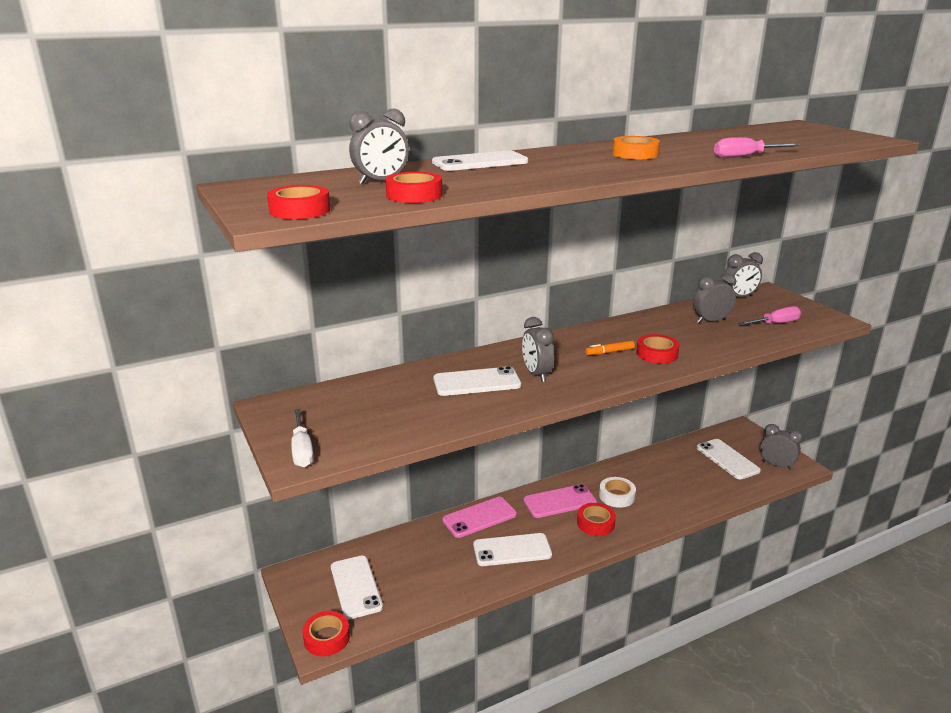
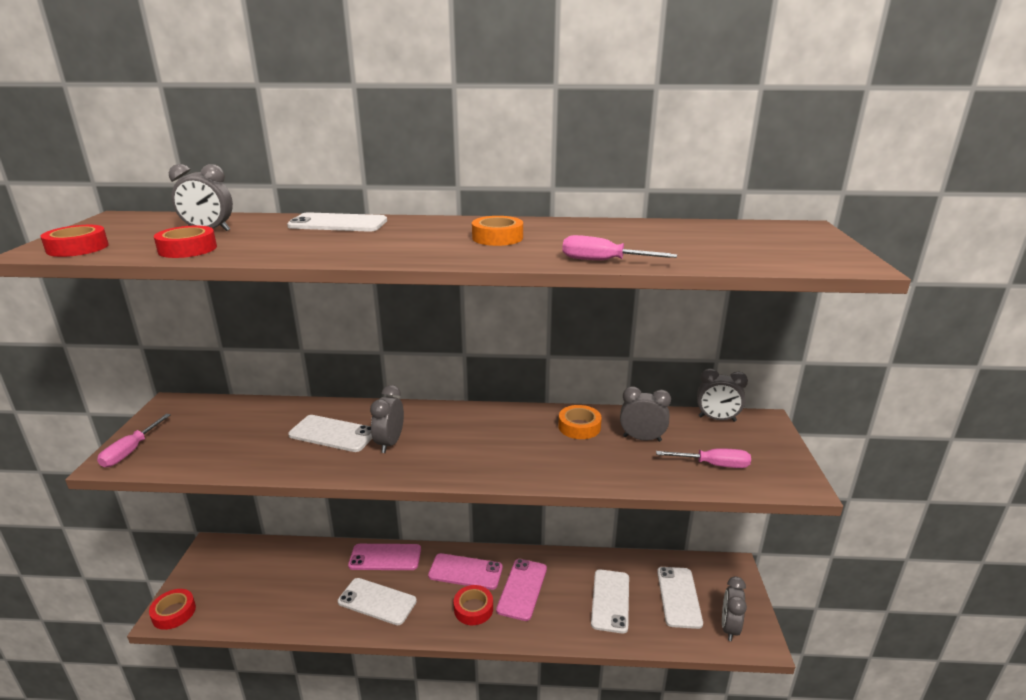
camera: 30 degrees right, 0 degrees up
white screwdriver [291,409,314,468] -> pink screwdriver [97,414,171,467]
white phone [331,556,383,620] -> white phone moved to [591,569,629,634]
orange marker [585,340,635,355] -> none
white tape [599,477,636,508] -> pink phone [496,559,547,621]
red tape [636,334,680,364] -> none
grey clock [760,424,803,470] -> grey clock turned 135 degrees counterclockwise [722,576,747,641]
none -> orange tape [558,405,602,439]

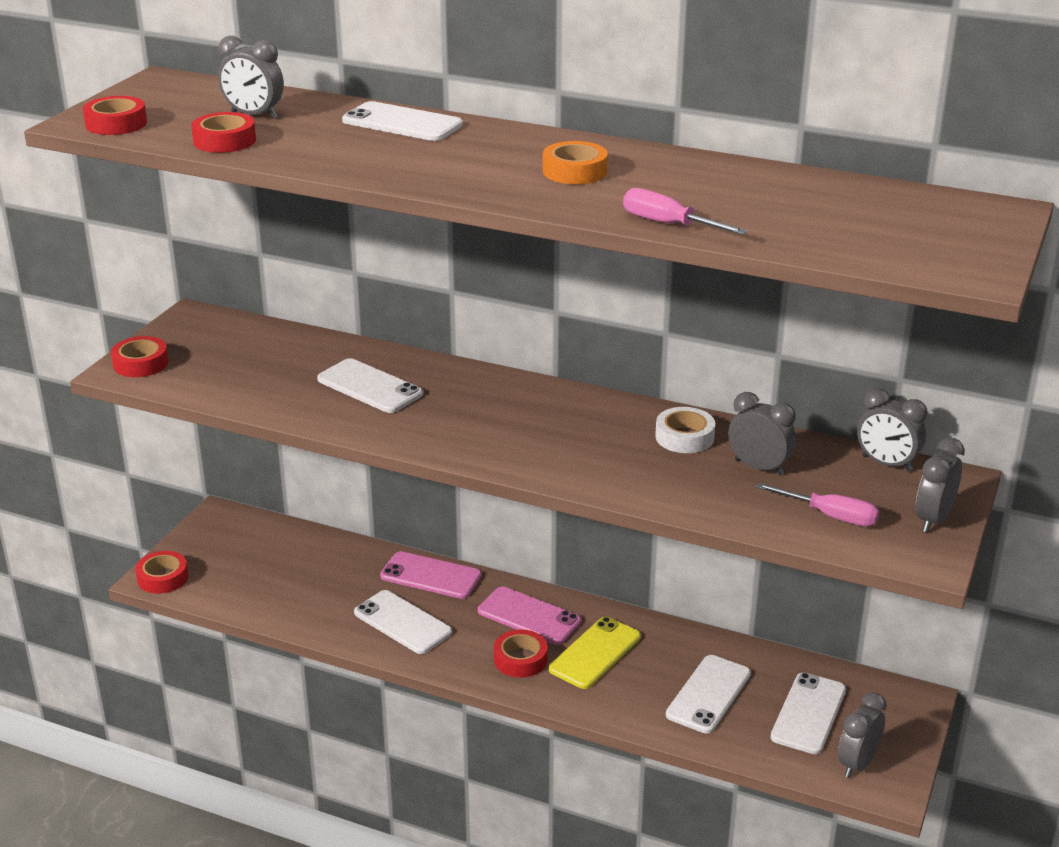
camera: 20 degrees right, 5 degrees up
pink screwdriver [97,414,171,467] -> red tape [111,336,169,377]
grey clock [370,385,404,453] -> grey clock moved to [916,438,965,533]
pink phone [496,559,547,621] -> yellow phone [549,617,641,689]
orange tape [558,405,602,439] -> white tape [655,407,715,453]

